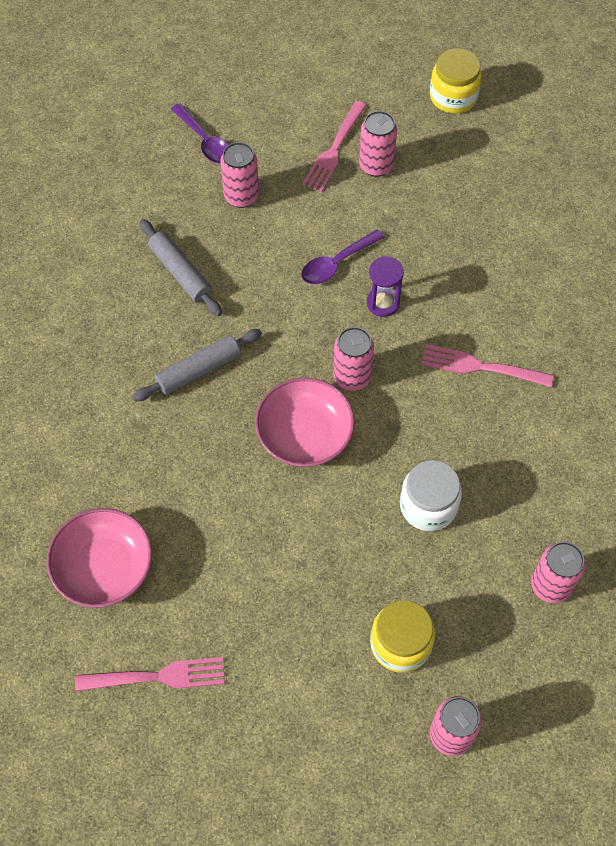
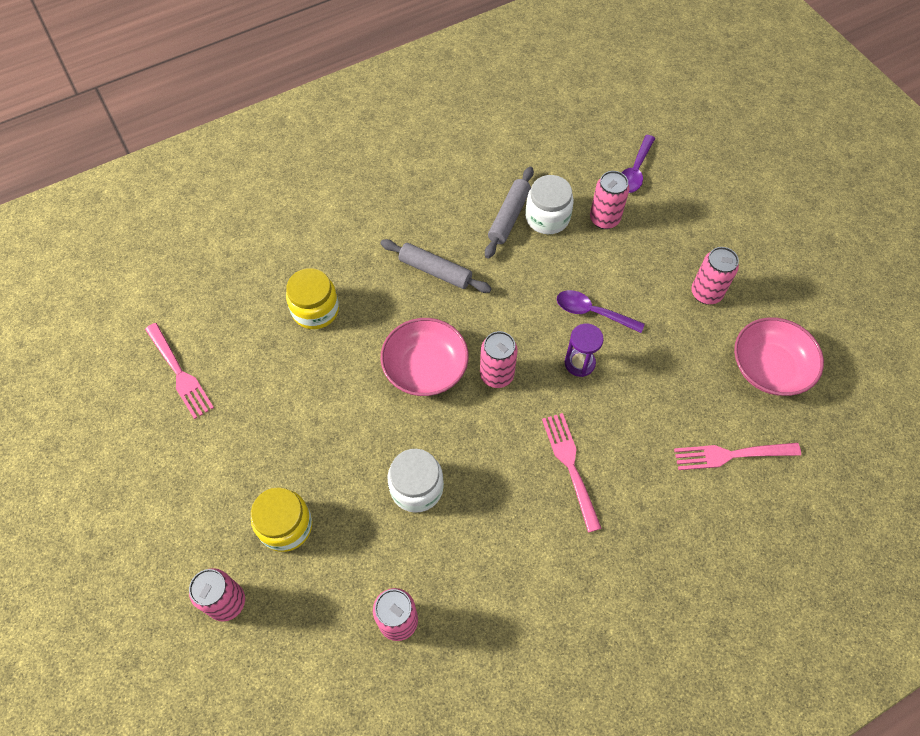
camera: 60 degrees right, 0 degrees up
pink bowl [46,508,152,608] -> pink bowl moved to [734,317,824,396]
pink fork [302,101,367,192] -> pink fork moved to [674,443,801,470]
yellow jar [430,48,482,113] -> yellow jar moved to [286,268,339,329]
none -> white jar [525,175,574,234]

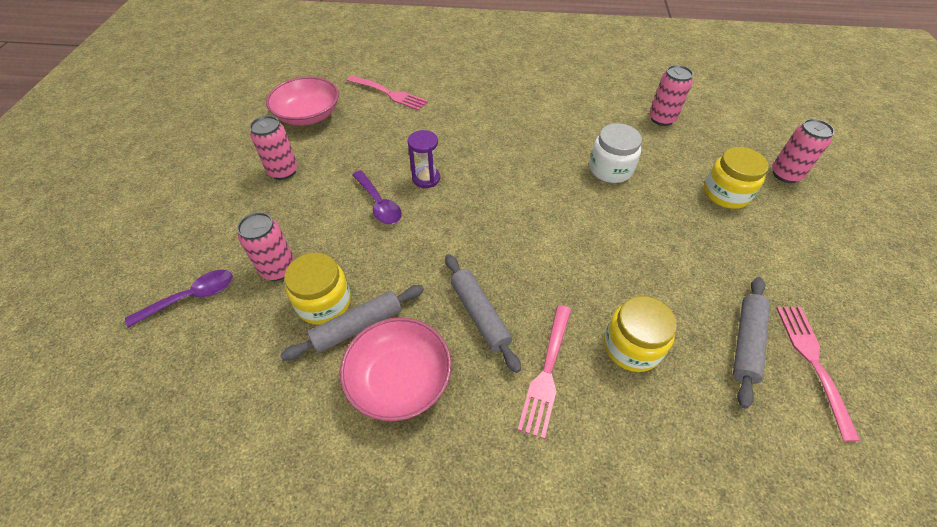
camera: 145 degrees left, 10 degrees down
pink bowl [380,318,469,396] -> pink bowl moved to [340,318,452,421]
pink can [480,331,518,388] -> none
white jar [525,175,574,234] -> yellow jar [284,253,351,325]
pink fork [542,413,602,532] -> pink fork moved to [518,305,571,439]
none -> grey rolling pin [733,277,770,408]

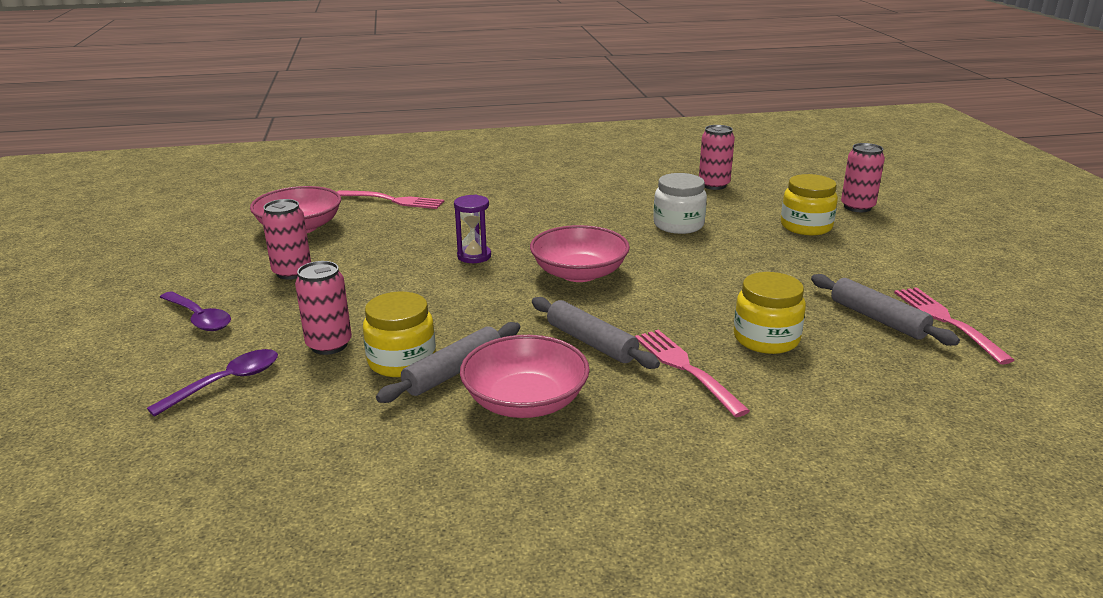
camera: 15 degrees left, 25 degrees down
purple spoon [352,170,402,224] -> purple spoon moved to [160,291,231,331]
pink fork [518,305,571,439] -> pink fork turned 150 degrees clockwise [635,330,750,417]
grey rolling pin [733,277,770,408] -> grey rolling pin turned 45 degrees counterclockwise [811,274,960,346]
none -> pink bowl [530,225,630,282]

